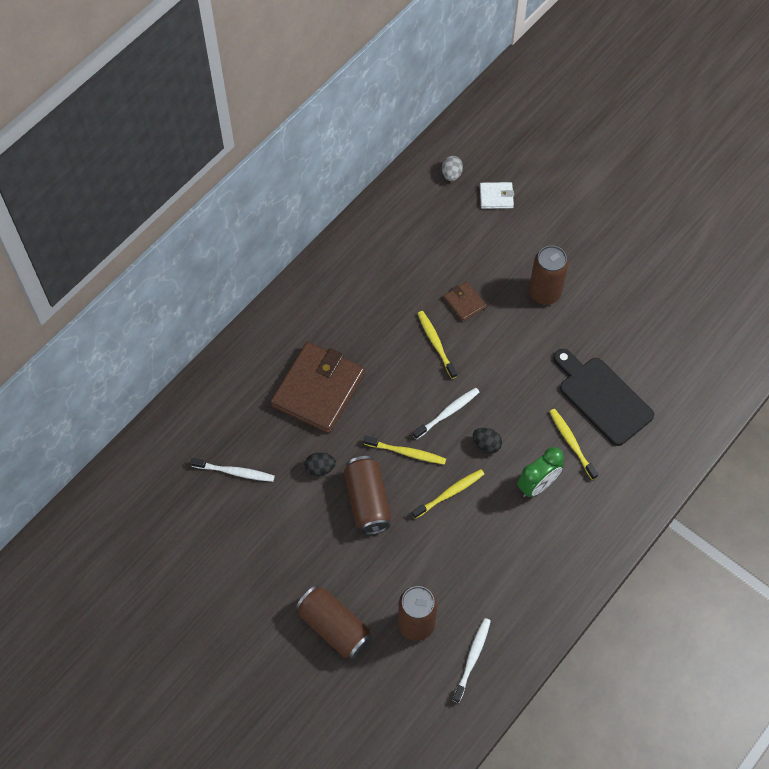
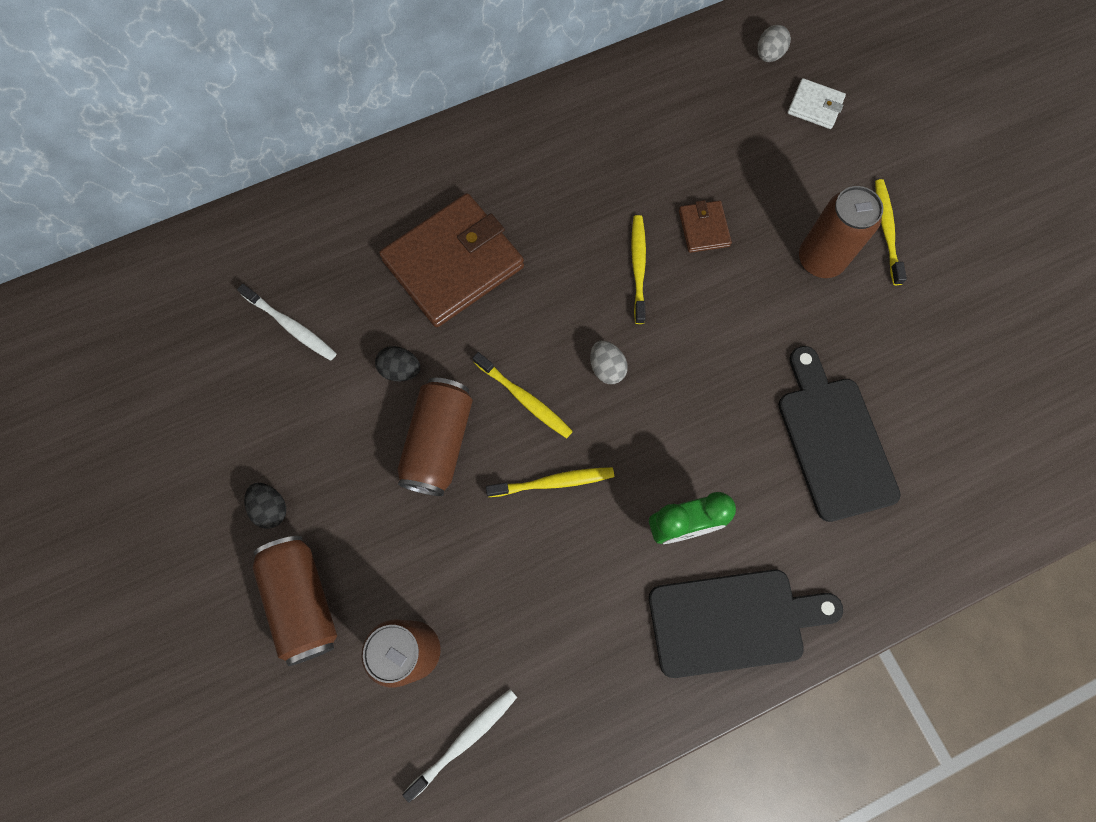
camera: 25 degrees right, 10 degrees up
white toothbrush [413,388,479,440] -> grey egg [590,341,628,384]
black egg [473,428,502,453] -> black egg moved to [244,483,286,529]
yellow toothbrush [550,409,598,480] -> yellow toothbrush moved to [875,179,907,285]
none -> black cutting board [649,569,843,678]

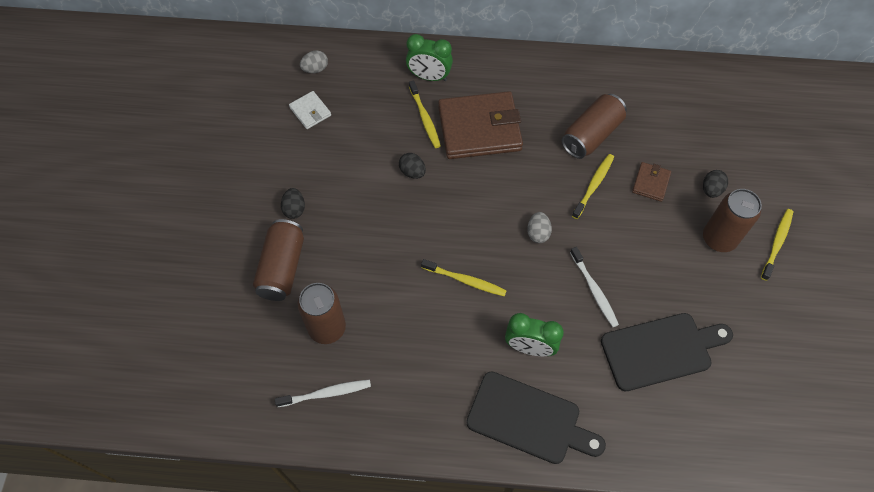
camera: 30 degrees right, 10 degrees down
white toothbrush [237,284,337,361] -> white toothbrush moved to [570,247,619,327]
brown can [397,378,473,496] -> brown can moved to [562,94,627,159]
yellow toothbrush [473,352,573,439] -> yellow toothbrush moved to [409,80,441,148]
grey egg [757,25,791,62] -> grey egg moved to [300,50,328,73]
black cutting board [778,346,901,522] -> black cutting board turned 60 degrees clockwise [601,313,733,391]
white wallet [788,78,846,129] -> white wallet moved to [289,91,331,129]
none -> green clock [406,34,453,81]
none -> black egg [703,170,728,198]

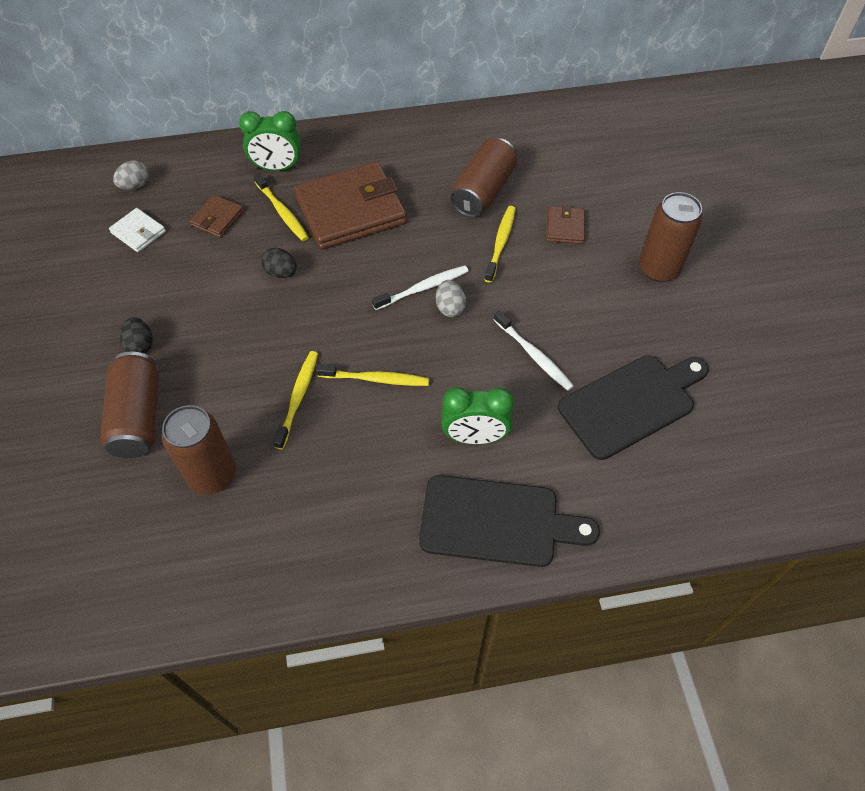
camera: 15 degrees left, 5 degrees down
white toothbrush [275,380,371,407] -> white toothbrush moved to [372,265,468,310]
black egg [703,170,728,198] -> none
yellow toothbrush [761,209,793,281] -> yellow toothbrush moved to [273,351,318,449]
none -> brown wallet [190,195,244,238]

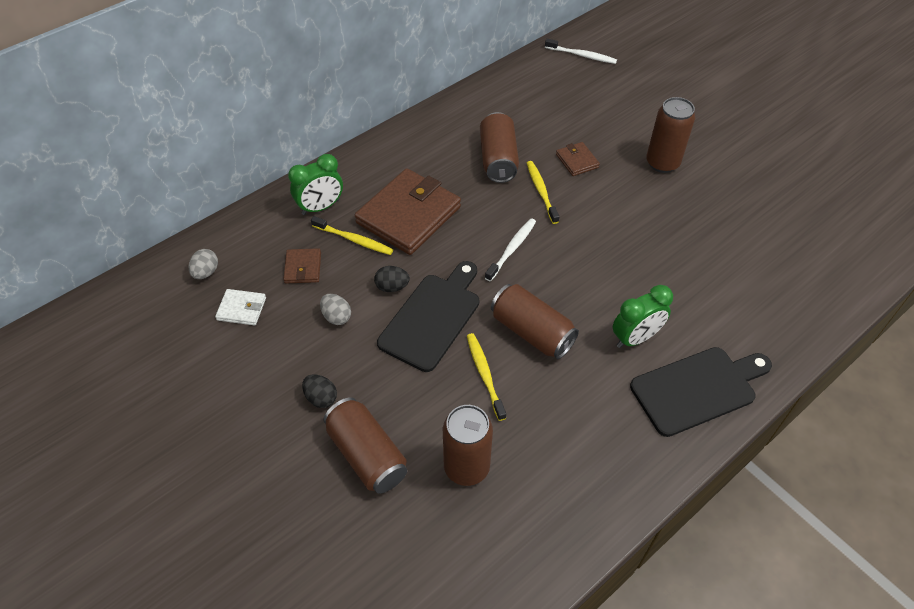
camera: 30 degrees left, 5 degrees down
yellow toothbrush [316,364,430,386] -> brown can [491,284,579,359]
grey egg [436,280,466,317] -> grey egg moved to [320,294,351,325]
white toothbrush [494,310,574,391] -> white toothbrush moved to [545,39,617,64]
black cutting board [558,355,709,460] -> black cutting board moved to [377,261,479,372]

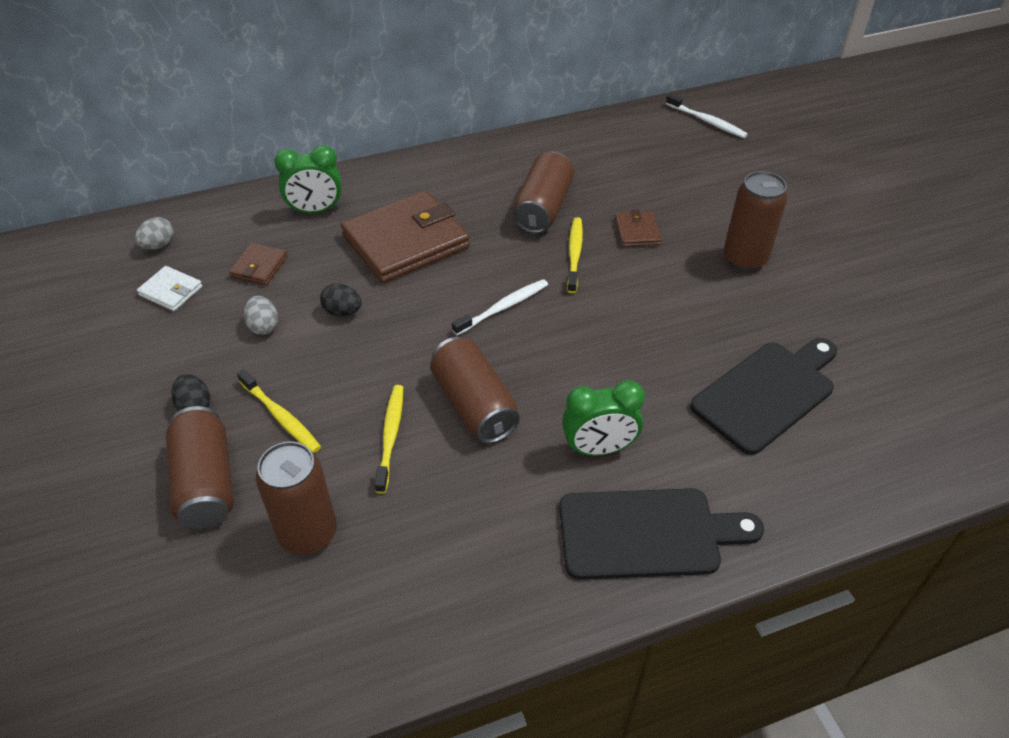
camera: 20 degrees right, 5 degrees down
yellow toothbrush [311,216,393,255] -> yellow toothbrush moved to [237,369,321,453]
black cutting board [377,261,479,372] -> black cutting board moved to [690,338,837,455]

